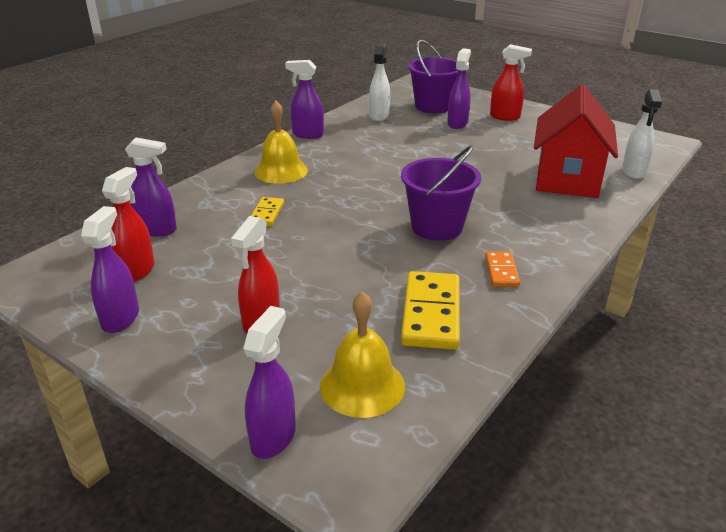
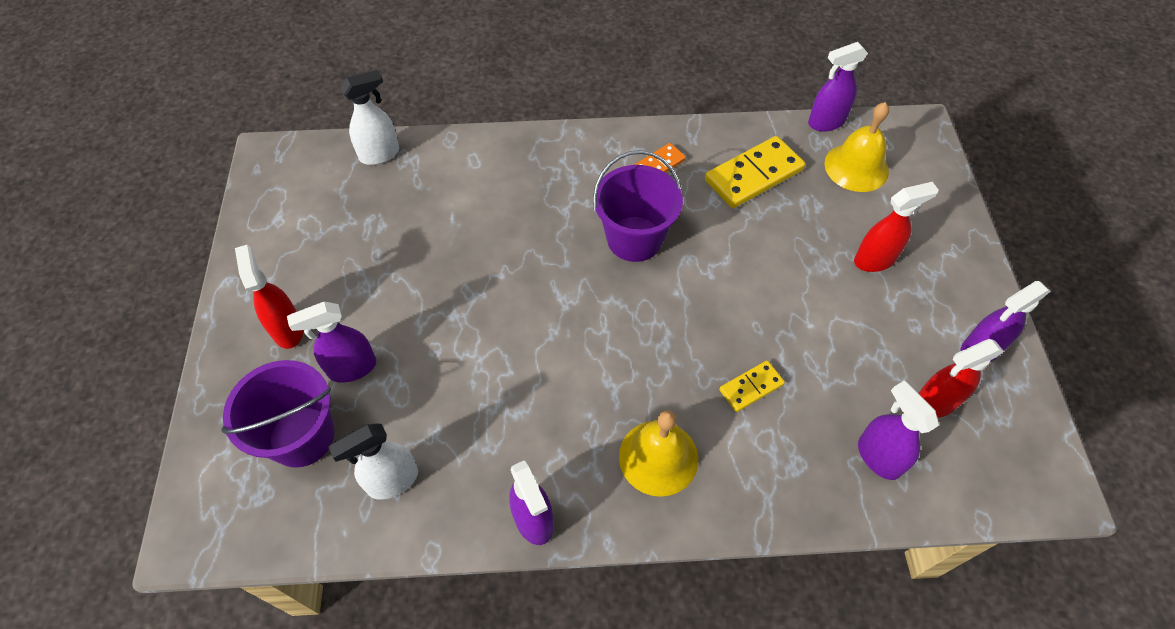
camera: 130 degrees left, 25 degrees up
purple spray bottle [243,306,296,459] -> purple spray bottle moved to [808,42,868,132]
red house [534,85,618,198] -> none

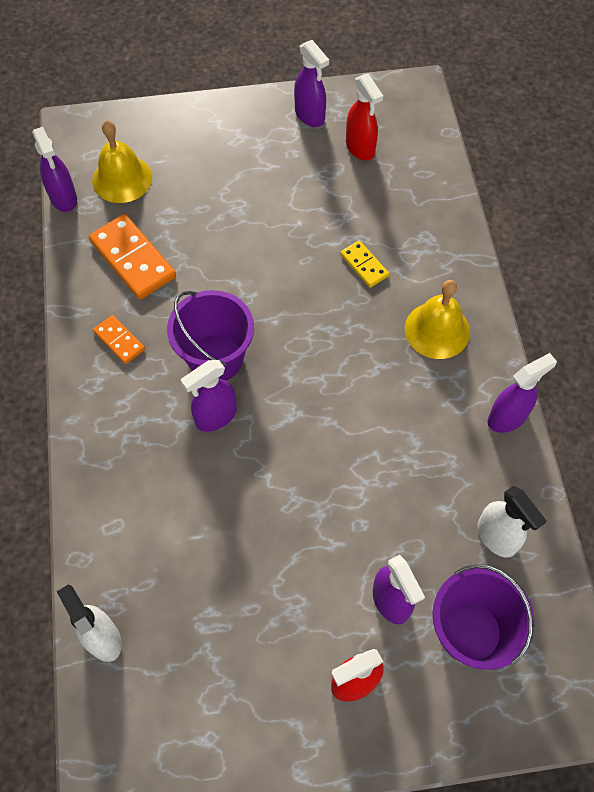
camera: 95 degrees left, 5 degrees up
yellow domino [705,136,805,208] -> orange domino [89,214,176,300]
red spray bottle [854,182,939,272] -> none
purple spray bottle [858,381,939,480] -> purple spray bottle moved to [181,360,237,432]

